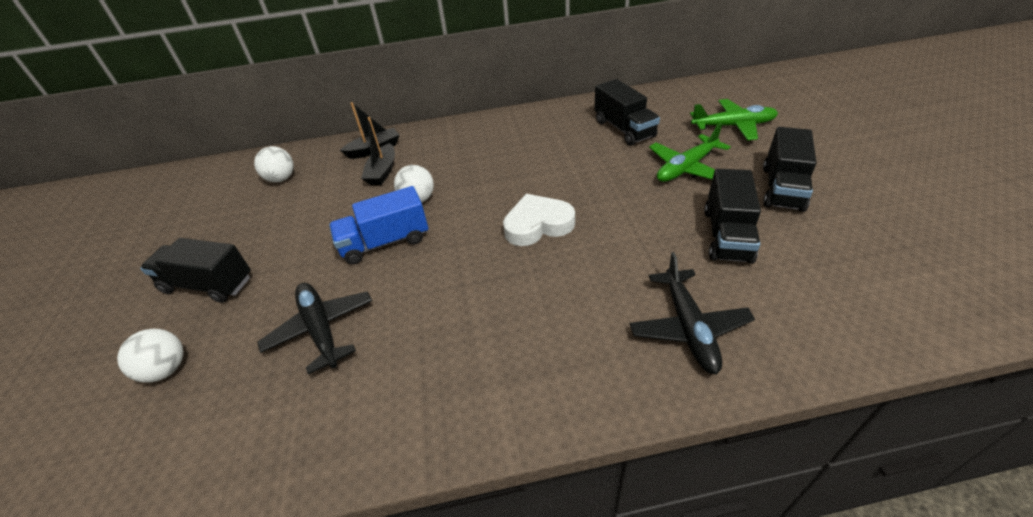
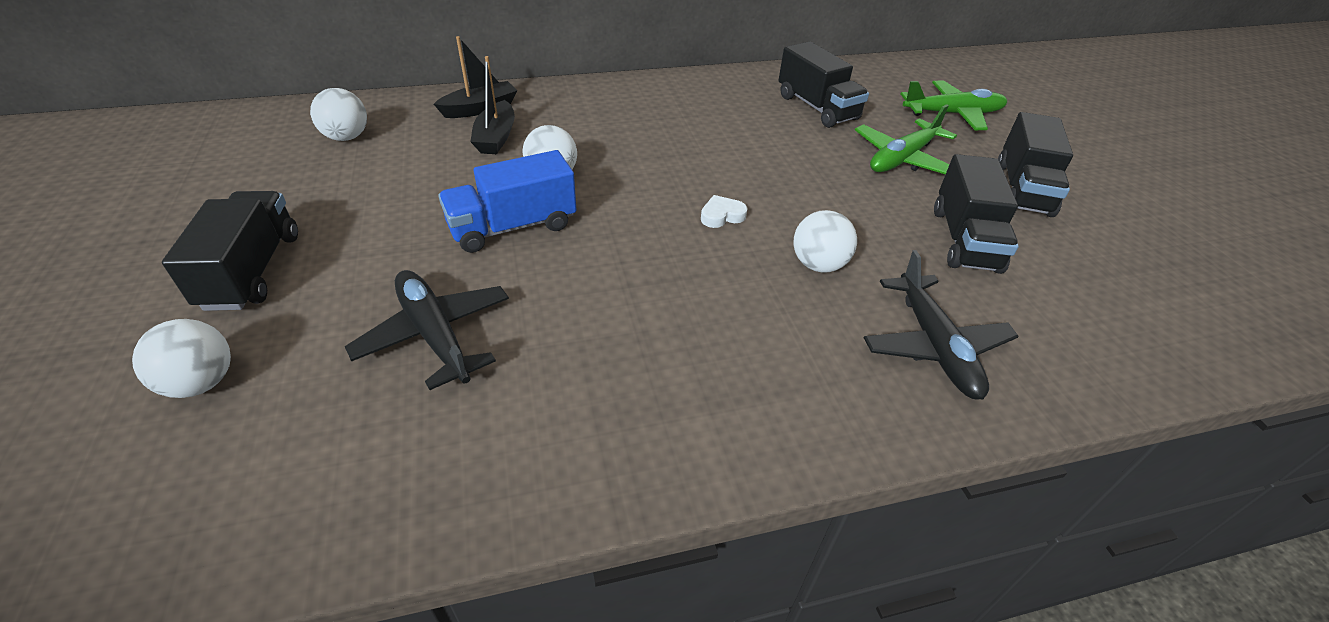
camera: 10 degrees left, 0 degrees up
black truck [140,238,251,303] -> black truck turned 75 degrees clockwise [162,191,298,311]
white heart [503,194,575,246] -> white heart [701,195,748,228], size x0.49
none -> white ball [794,210,857,273]

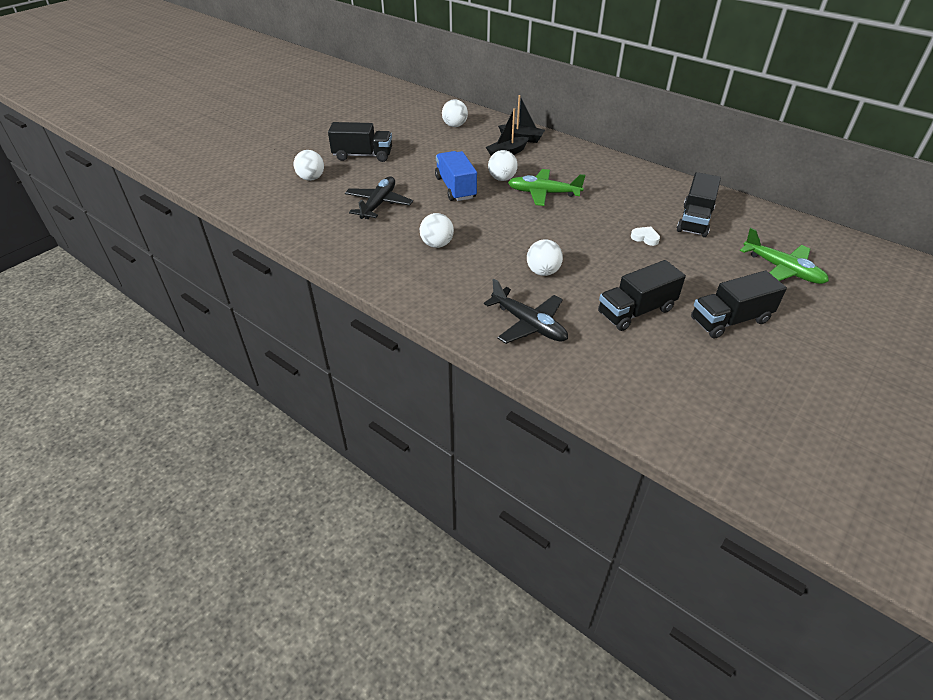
camera: 55 degrees right, 0 degrees up
black truck [162,191,298,311] -> black truck turned 45 degrees clockwise [328,122,392,162]
blue truck [438,150,576,253] -> blue truck turned 45 degrees clockwise [435,151,477,201]
white heart [701,195,748,228] -> white heart moved to [631,227,660,246]
green plane [855,104,957,175] -> green plane moved to [508,169,585,206]
black plane [864,250,1019,400] -> black plane turned 90 degrees counterclockwise [484,279,568,344]
none -> white ball [420,213,454,248]

